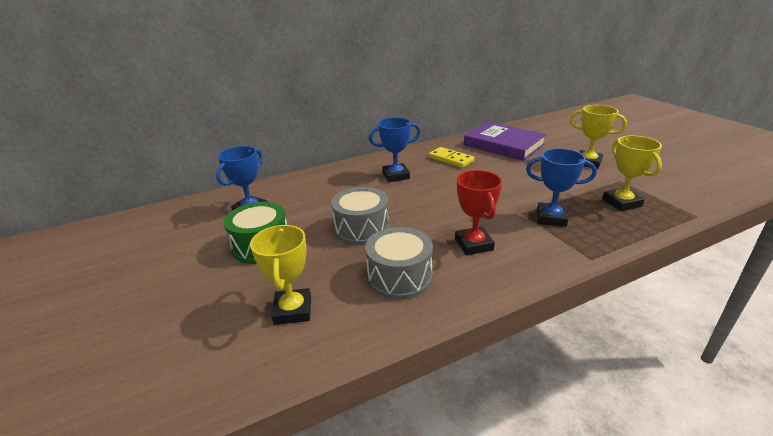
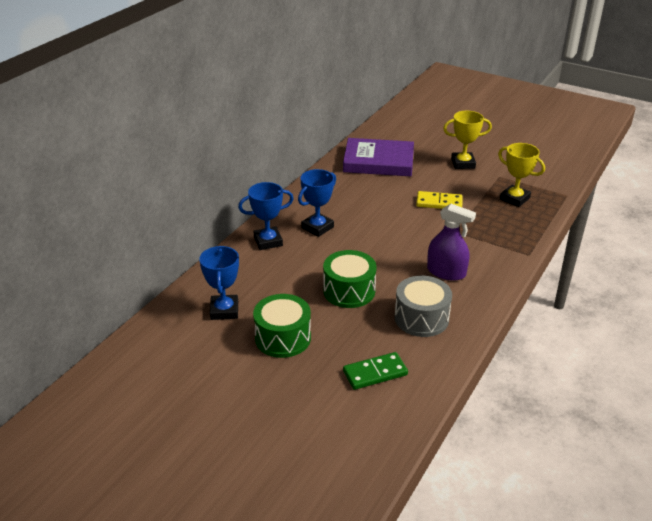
camera: 35 degrees left, 5 degrees up
yellow trophy [250,225,311,325] -> green domino [343,352,408,390]
grey drum [331,187,389,246] -> green drum [323,250,377,308]
yellow domino [429,147,474,168] -> yellow domino moved to [416,191,463,209]
red trophy [455,170,502,255] -> purple spray bottle [427,204,476,281]
blue trophy [526,148,597,227] -> blue trophy moved to [238,182,294,250]

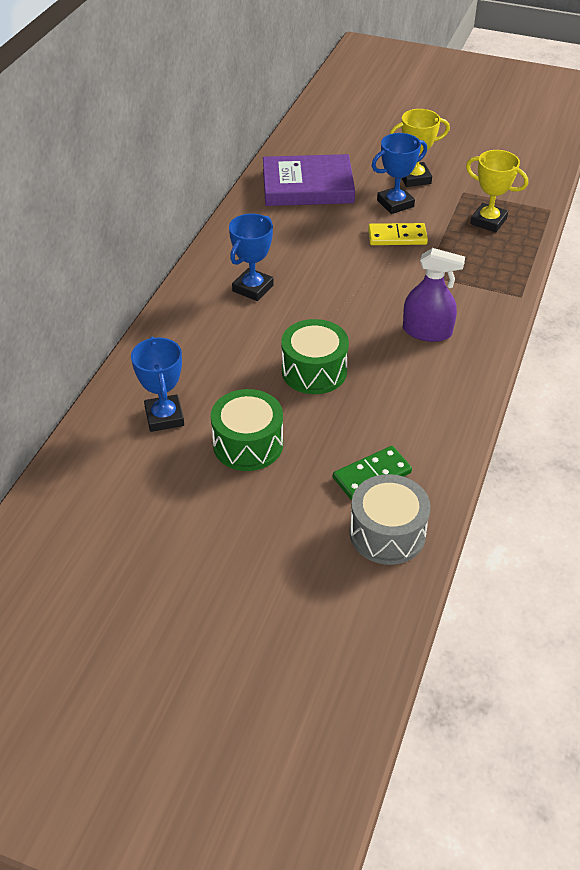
camera: 10 degrees left, 10 degrees up
blue trophy [238,182,294,250] -> blue trophy moved to [372,133,427,214]
grey drum [395,276,452,337] -> grey drum moved to [350,474,431,565]

